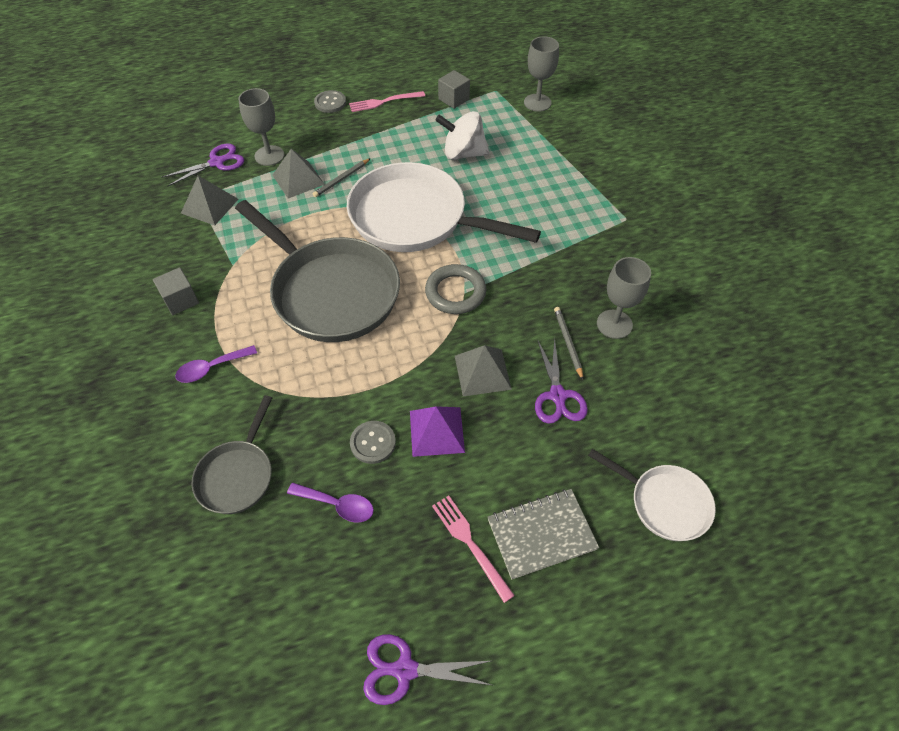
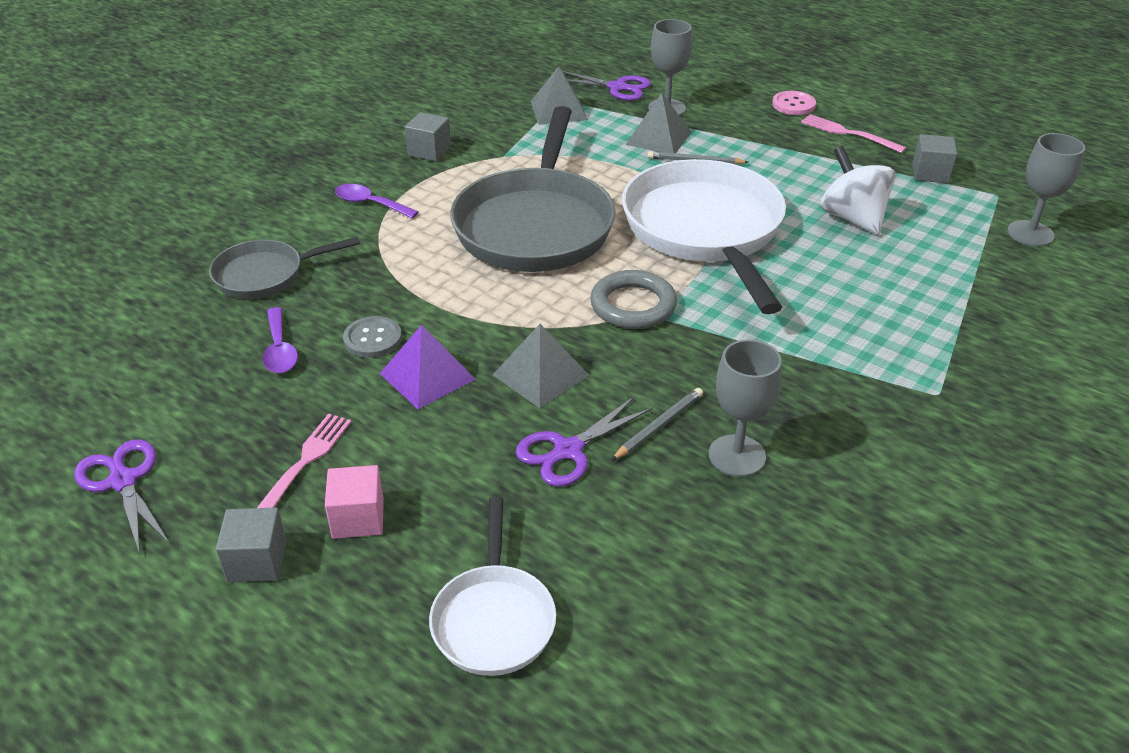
camera: 55 degrees right, 15 degrees down
grey button [314,90,346,113] -> pink button [772,91,816,115]
grey notebook [488,489,599,579] -> pink cube [325,465,384,539]
none -> grey cube [216,508,287,582]

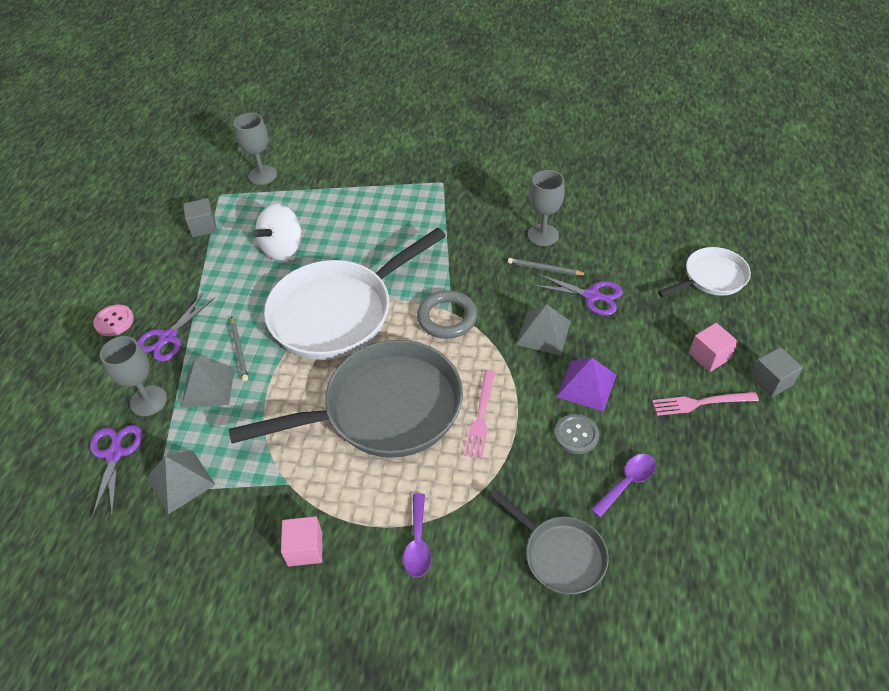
camera: 115 degrees left, 10 degrees up
purple scissors [74,439,170,555] -> purple scissors moved to [137,293,215,362]
grey cube [405,112,451,162] -> pink cube [281,516,322,566]
pink fork [801,114,906,153] -> pink fork moved to [464,370,495,459]

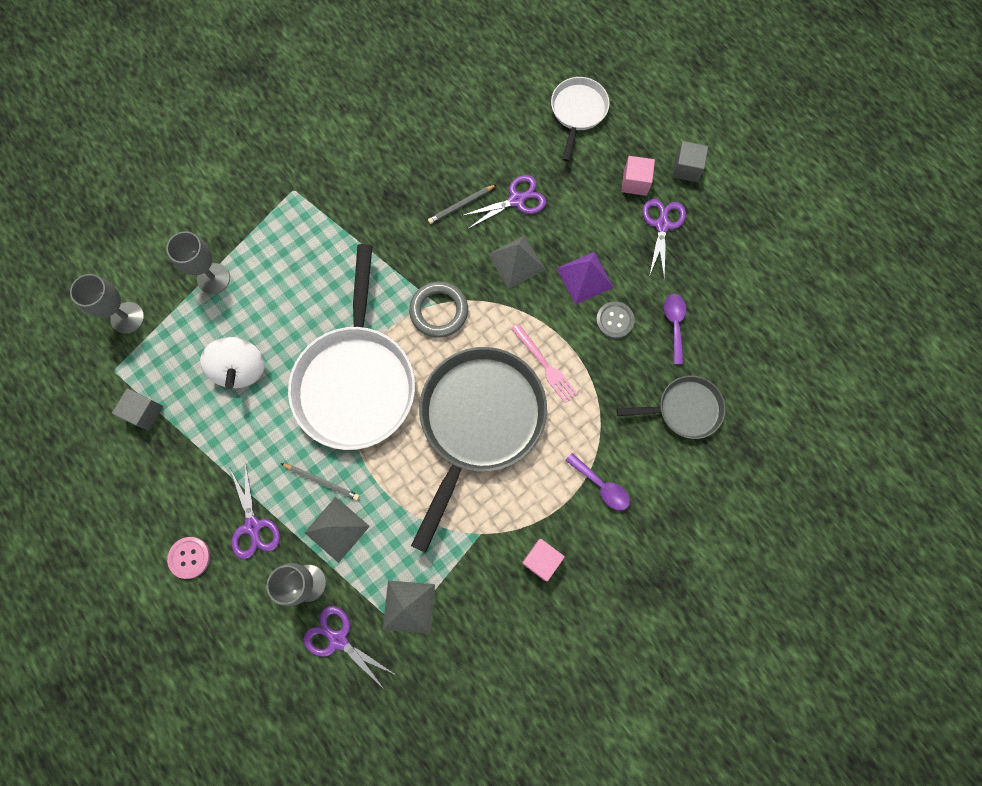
camera: 50 degrees left, 25 degrees up
grey goblet [528,170,565,246] -> grey goblet moved to [166,231,230,294]
pink fork [652,392,759,416] -> purple scissors [643,199,686,278]

